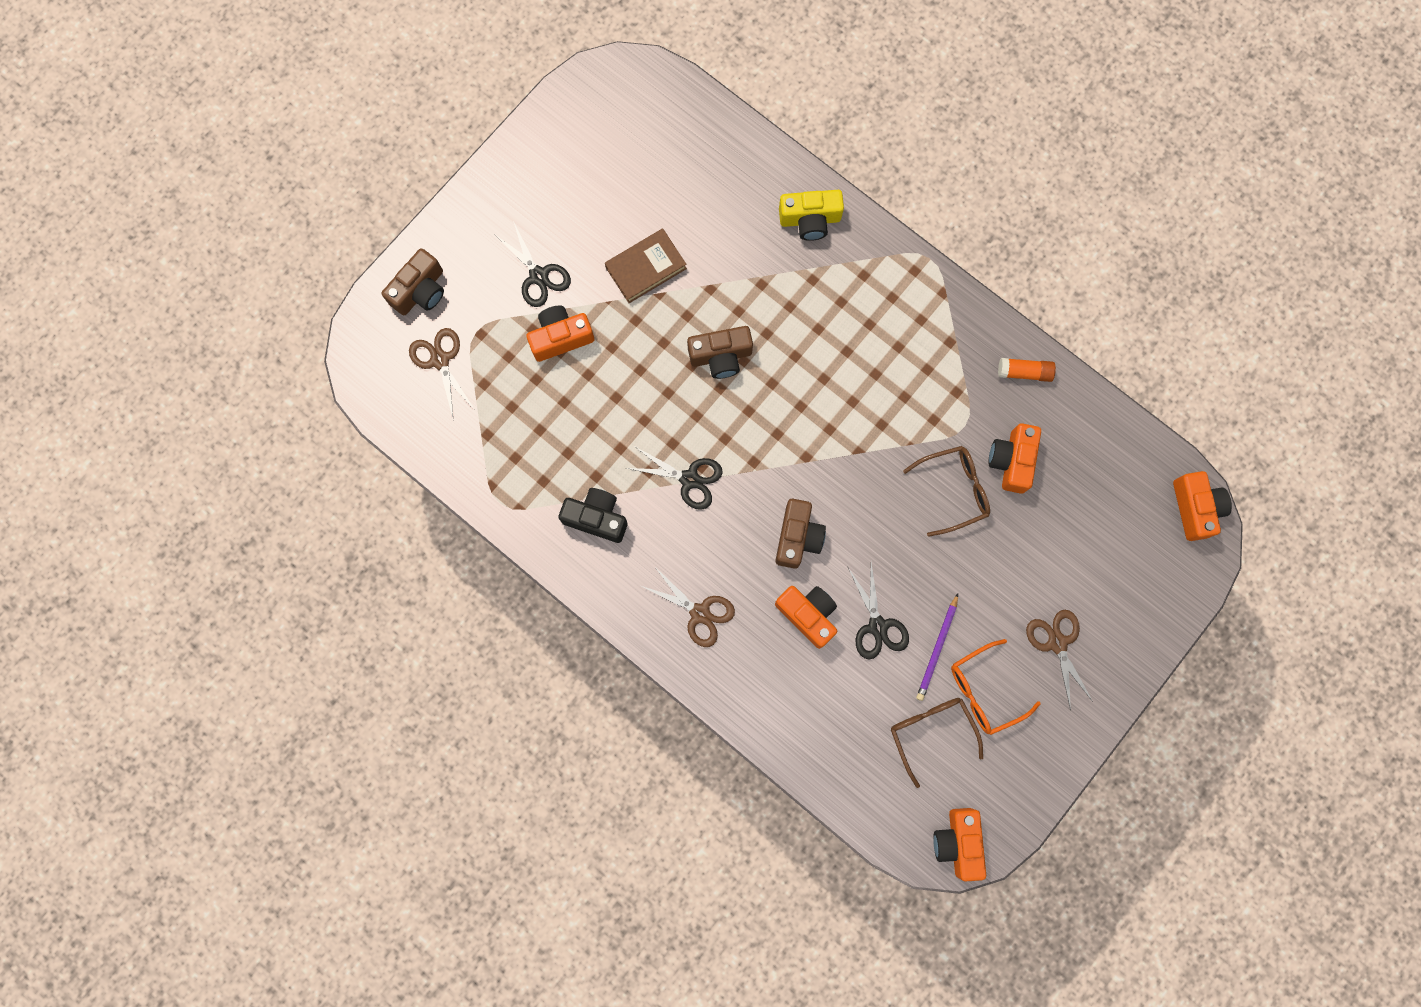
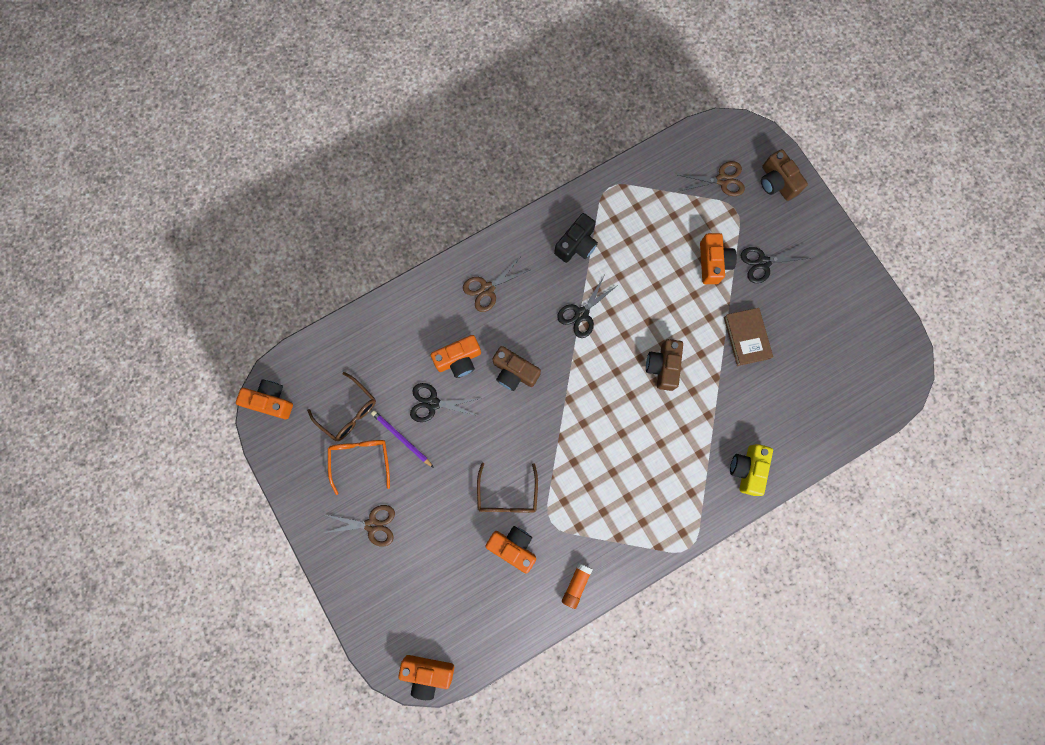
camera: 110 degrees right, 0 degrees up
brown glasses [891,698,983,788] -> brown glasses turned 45 degrees clockwise [307,372,376,441]

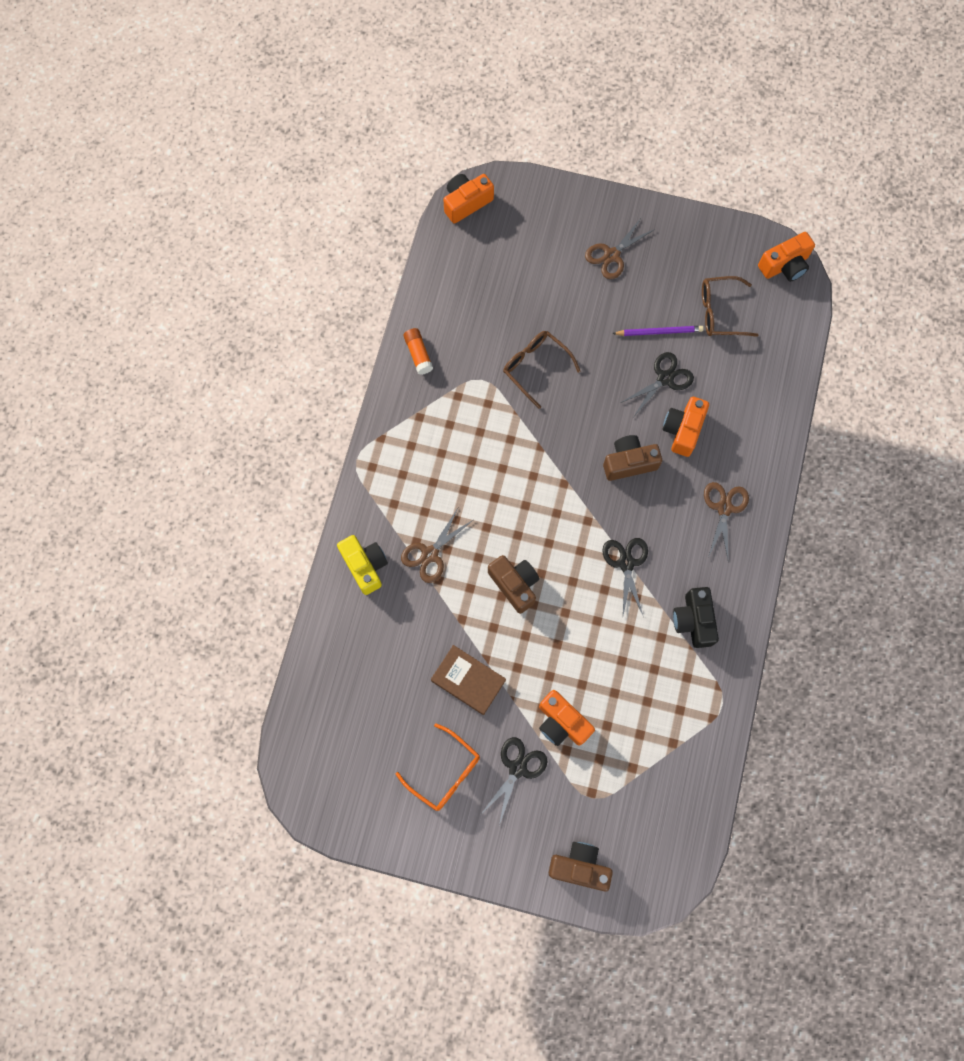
camera: 135 degrees right, 5 degrees down
orange glasses [328,440,390,495] -> orange glasses moved to [395,723,480,811]
orange camera [485,526,536,574] -> none
brown scissors [678,161,745,196] -> brown scissors moved to [401,508,473,583]

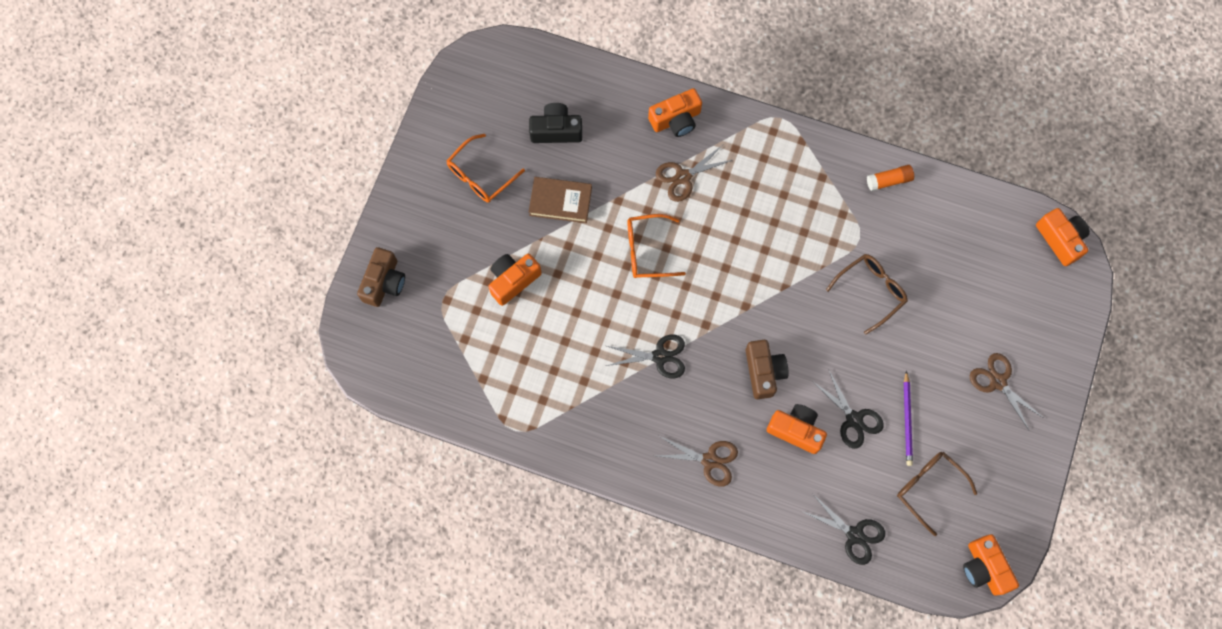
camera: 95 degrees right, 0 degrees up
yellow camera [337,535,388,595] -> orange camera [648,88,702,137]
brown scissors [401,508,473,583] -> brown scissors turned 75 degrees counterclockwise [656,146,732,202]
brown book [431,645,506,715] -> brown book turned 60 degrees clockwise [529,177,592,223]
black scissors [481,737,547,825] -> black scissors moved to [801,494,885,565]
brown camera [488,555,539,614] -> orange glasses [627,214,686,278]
black camera [673,587,719,648] -> black camera moved to [529,103,582,143]
brown glasses [702,276,758,337] -> brown glasses turned 45 degrees counterclockwise [897,452,977,536]

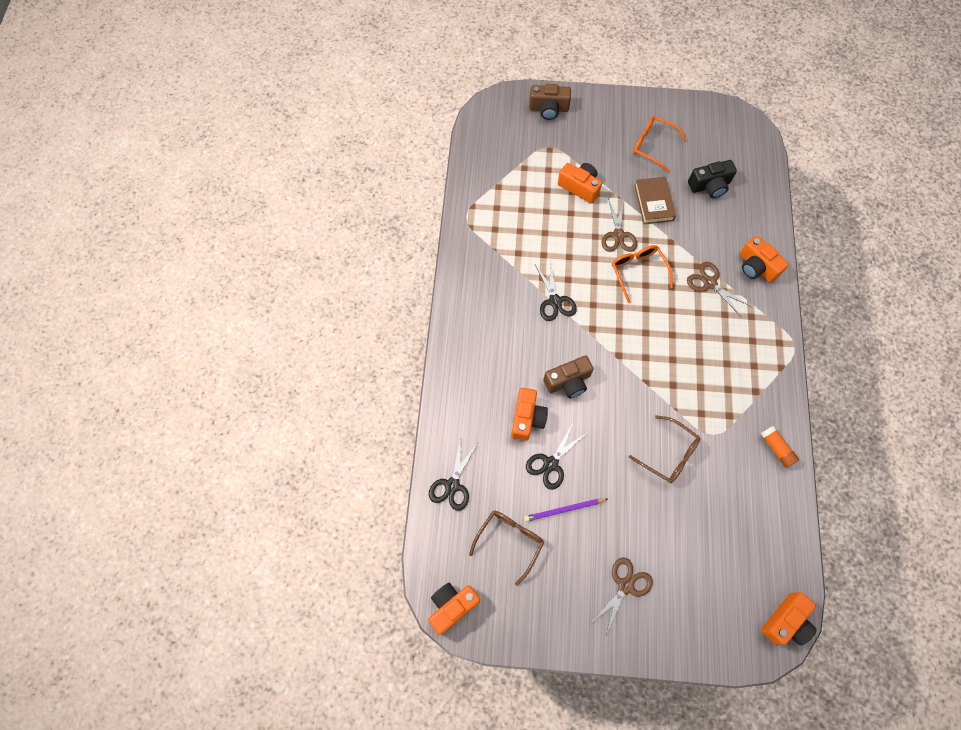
camera: 75 degrees right, 5 degrees down
black camera [529,103,582,143] -> black camera turned 90 degrees clockwise [688,160,737,198]
brown scissors [658,436,738,487] -> brown scissors moved to [602,198,637,252]

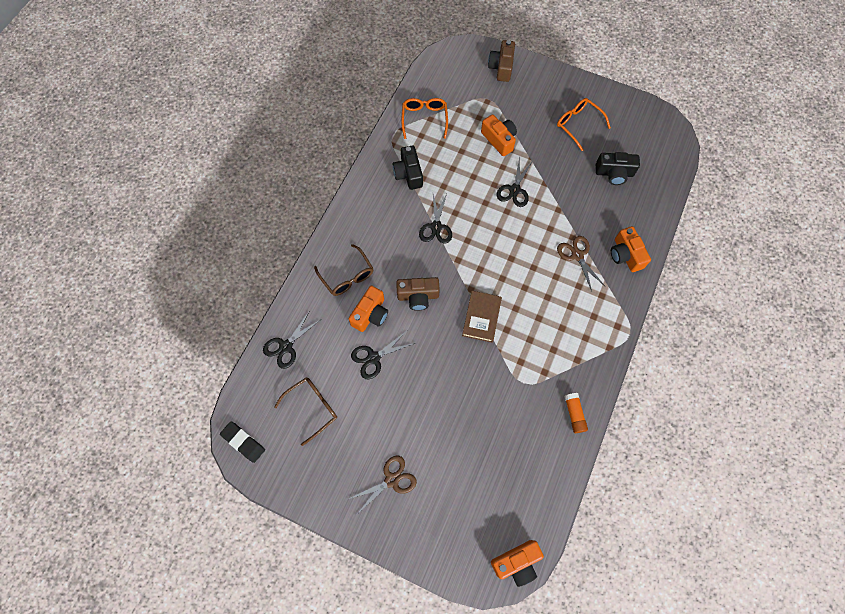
camera: 20 degrees right, 0 degrees up
orange camera [428,583,480,635] -> black eraser [220,421,265,463]
purple pencil [524,498,608,522] -> none
brown camera [529,84,571,120] -> brown camera turned 75 degrees clockwise [488,40,515,82]
brown scissors [602,198,637,252] -> black scissors [497,156,533,207]
orange glasses [612,245,673,303] -> orange glasses moved to [401,98,448,139]
brown glasses [629,415,700,483] -> brown glasses moved to [314,244,373,296]
brown book [634,177,676,224] -> brown book moved to [462,291,502,343]
none -> black camera [393,145,423,190]

